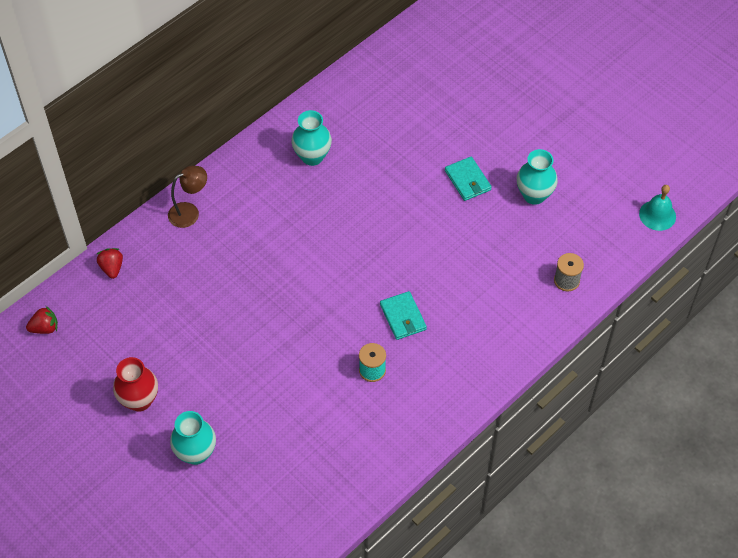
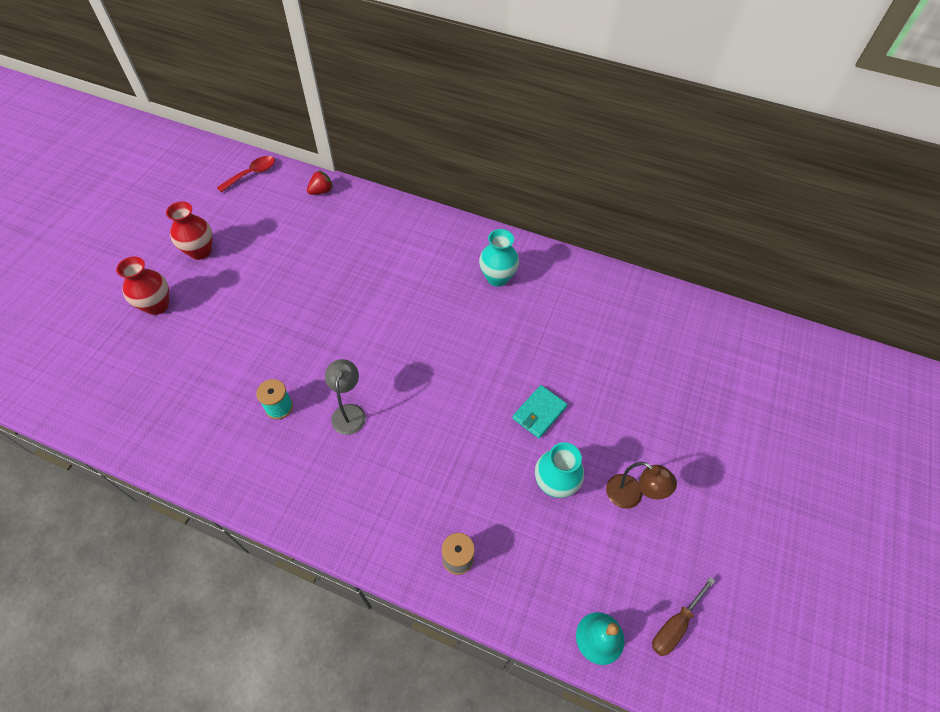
camera: 65 degrees right, 0 degrees up
red strawberry [26,306,58,334] -> red spoon [217,156,275,192]
brown lamp [168,166,207,228] -> brown lamp moved to [606,462,677,509]
turquoise vase [170,411,216,465] -> red vase [116,257,169,315]
turquoise wallet [380,291,427,340] -> grey lamp [325,359,366,435]
none -> brown screwdriver [652,577,715,656]

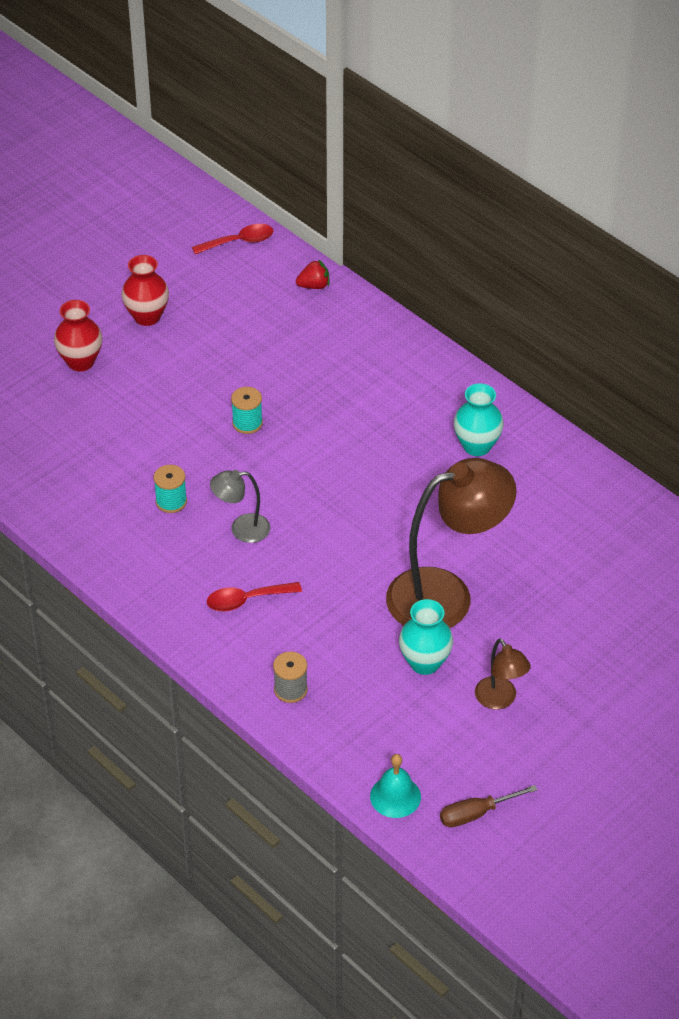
camera: 25 degrees right, 10 degrees down
grey lamp [325,359,366,435] -> grey lamp turned 120 degrees counterclockwise [210,470,270,543]
turquoise wallet [512,385,568,438] -> brown lamp [386,458,517,628]
none -> red spoon [207,582,302,611]
none -> turquoise spool [231,387,263,434]

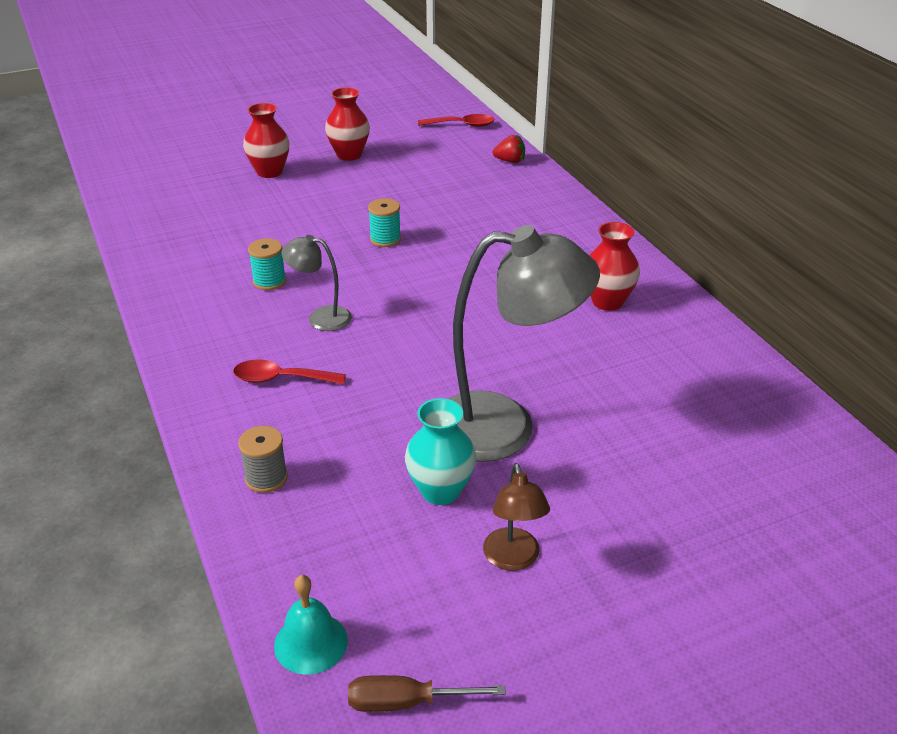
camera: 20 degrees right, 10 degrees down
brown lamp [386,458,517,628] -> grey lamp [449,225,600,462]
turquoise vase [454,383,504,456] -> red vase [589,222,640,311]

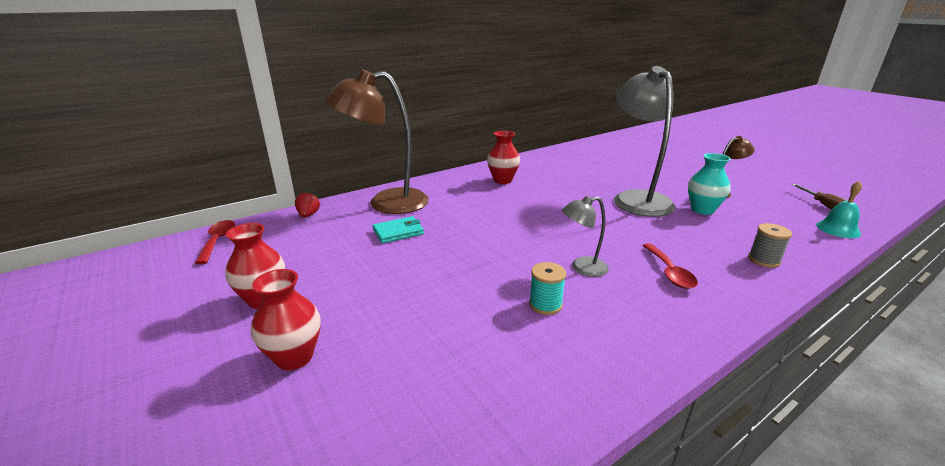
camera: 100 degrees left, 10 degrees down
grey lamp [281,235,352,331] -> grey lamp turned 75 degrees clockwise [562,196,609,277]
turquoise spool [368,198,401,247] -> none
none -> brown lamp [325,69,429,214]
none -> turquoise wallet [373,216,424,244]

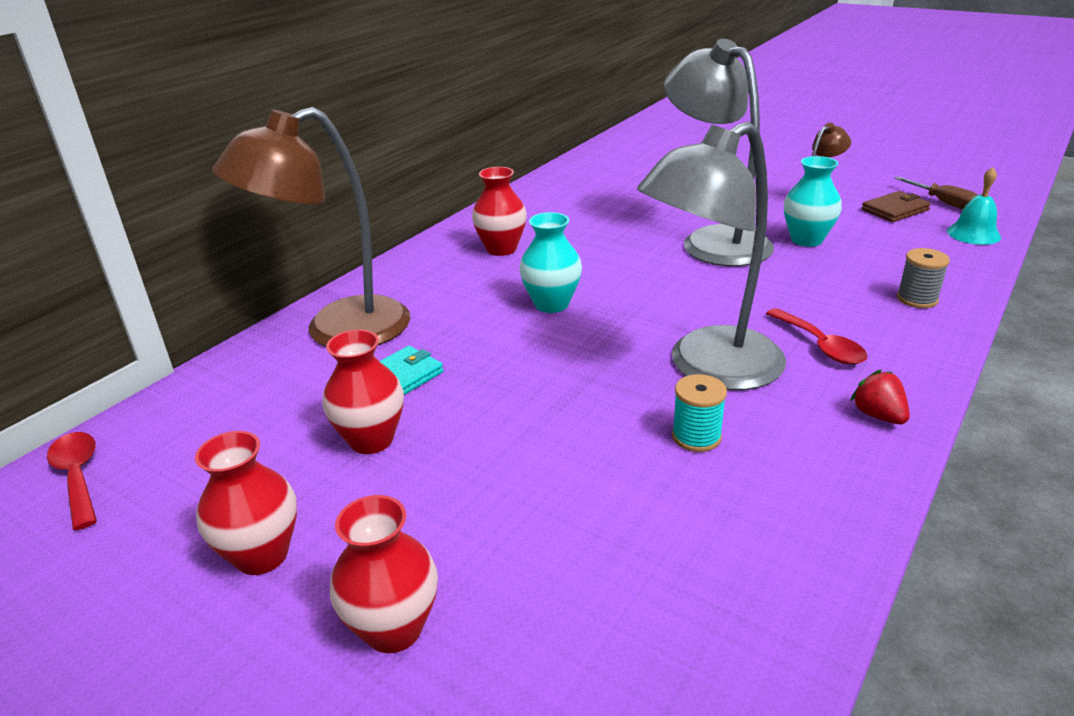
camera: 20 degrees left, 5 degrees up
red strawberry [295,191,320,218] -> red strawberry moved to [850,369,910,424]
grey lamp [562,196,609,277] -> grey lamp [637,121,786,390], size x2.11
none -> red vase [322,329,404,454]
none -> turquoise vase [519,212,582,313]
none -> brown wallet [861,191,931,222]

